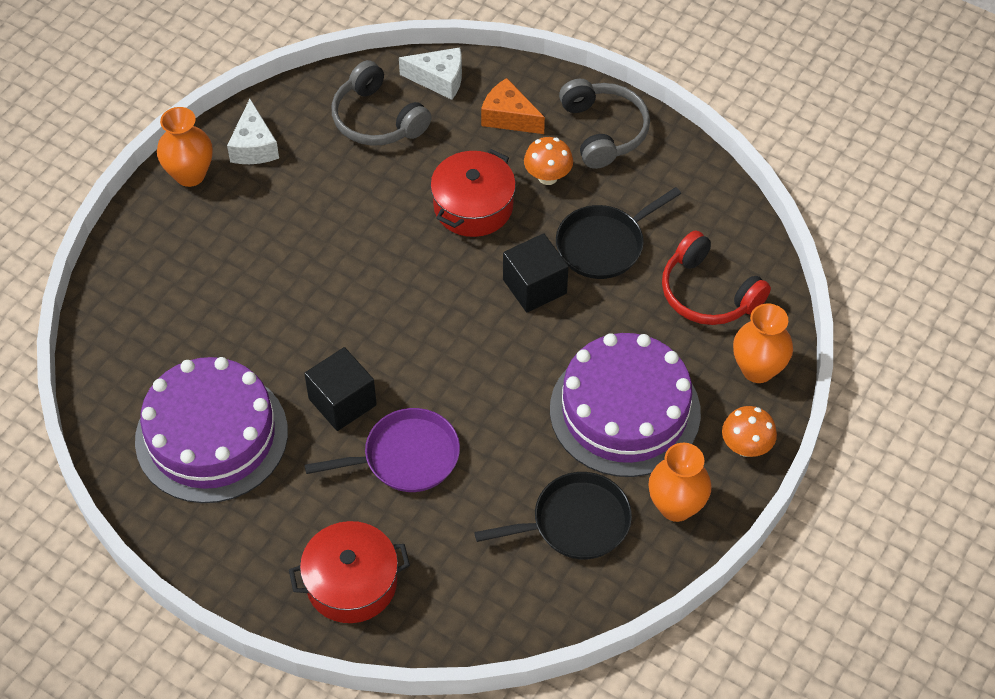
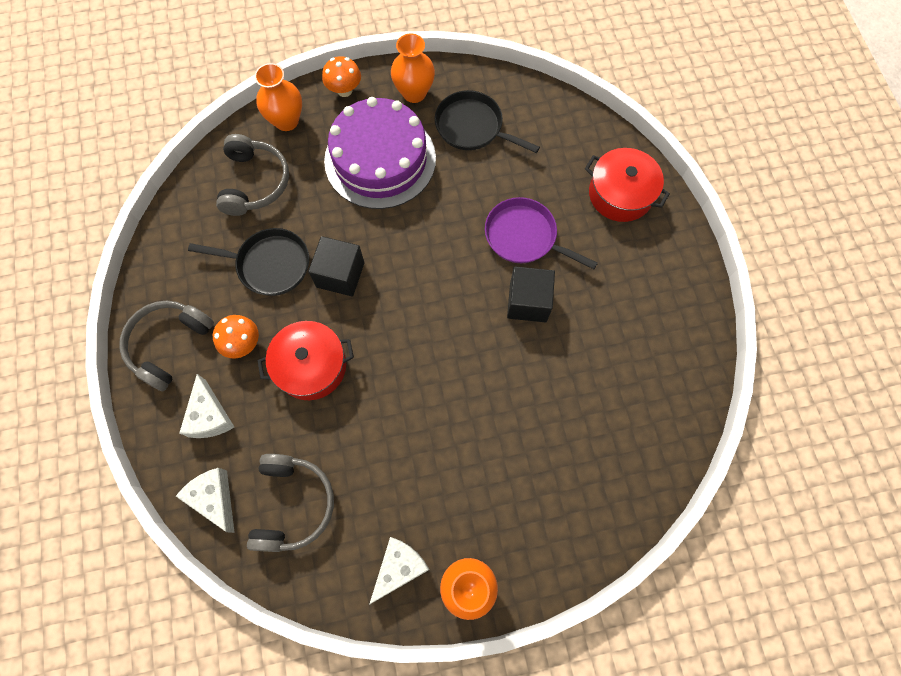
camera: 135 degrees left, 15 degrees up
purple cake [135,357,288,503] -> none
orange cheese [481,78,545,134] -> white cheese [179,374,234,438]
red headphones [662,230,771,325] -> grey headphones [216,134,289,216]

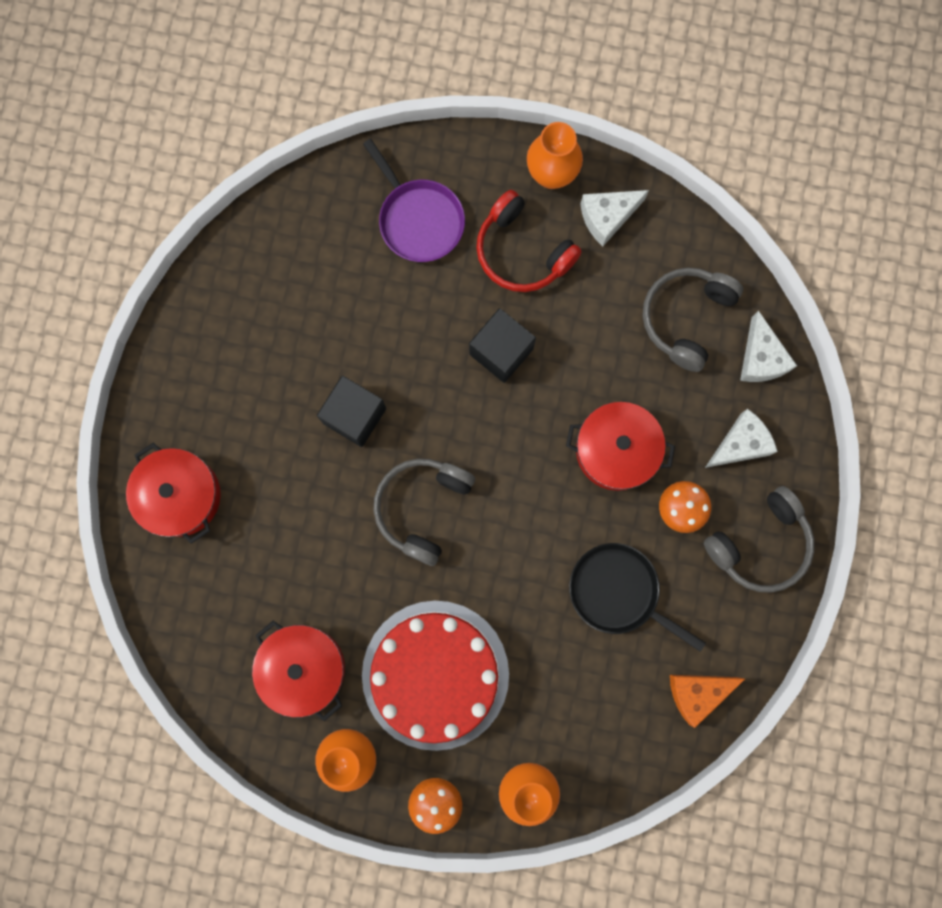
camera: 155 degrees left, 10 degrees up
white cheese [179,374,234,438] -> white cheese turned 45 degrees clockwise [705,409,778,468]
grey headphones [216,134,289,216] -> grey headphones moved to [373,459,475,566]
black cube [308,236,365,297] -> black cube moved to [469,308,536,383]
purple cake [324,97,436,209] -> red cake [362,601,509,751]
black pan [435,90,540,153] -> red pot [252,621,345,721]
purple pan [485,197,598,269] -> purple pan moved to [363,139,465,262]
none -> red headphones [476,190,582,292]
none -> orange cheese [670,675,745,728]

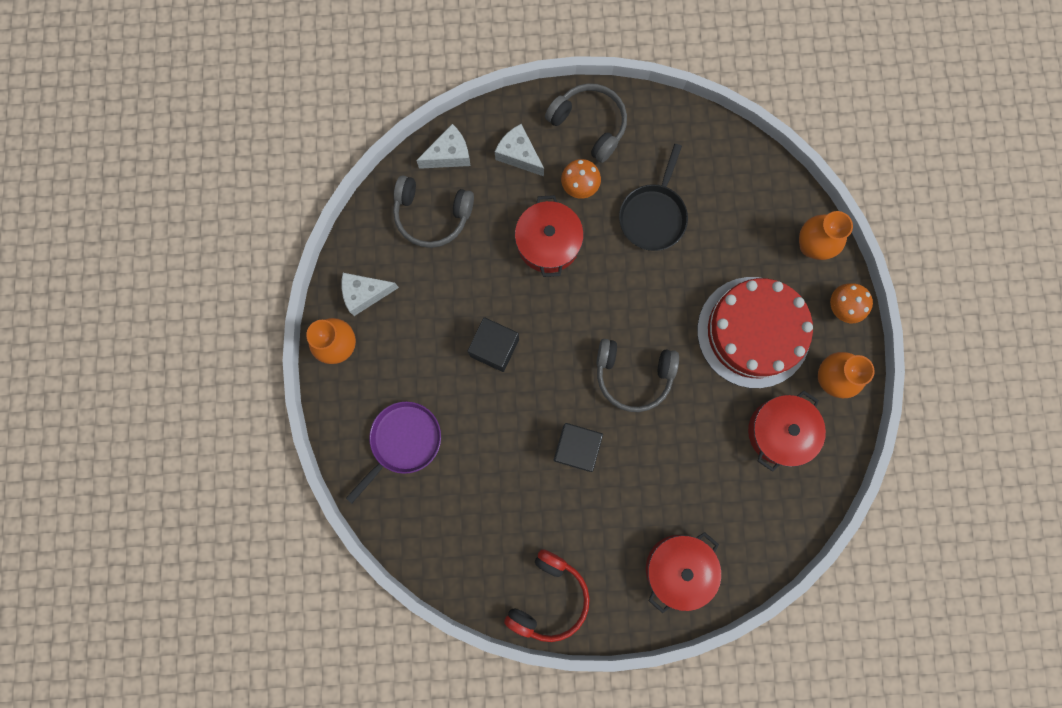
camera: 105 degrees left, 0 degrees up
red headphones [476,190,582,292] -> red headphones moved to [504,549,590,642]
white cheese [580,190,649,246] -> white cheese turned 120 degrees clockwise [341,273,399,316]
orange cheese [670,675,745,728] -> none

